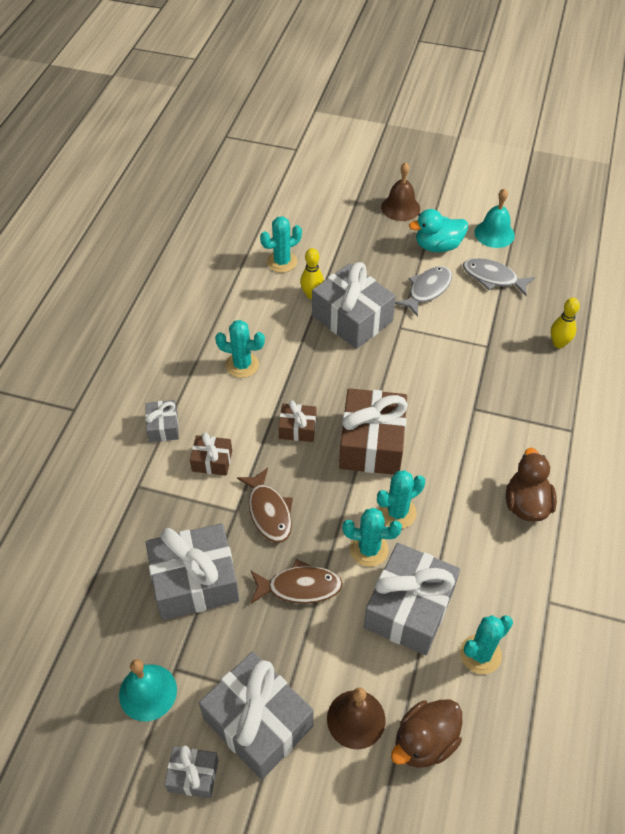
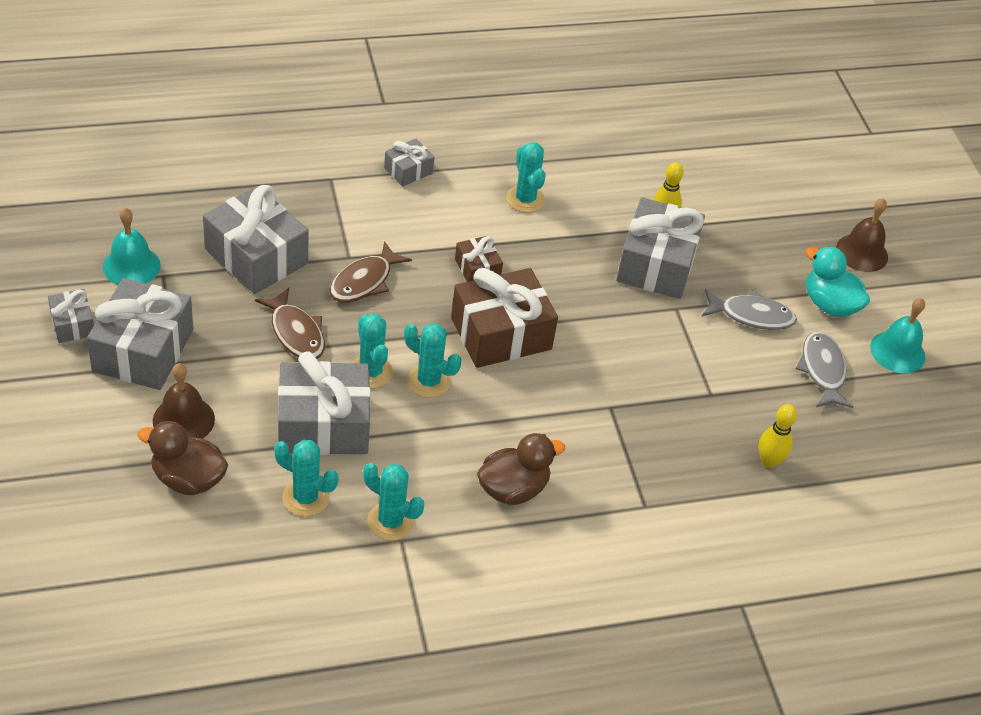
camera: 55 degrees right, 5 degrees down
brown gift [190,433,232,475] -> none
turquoise cactus [260,216,302,273] -> turquoise cactus moved to [363,463,424,541]

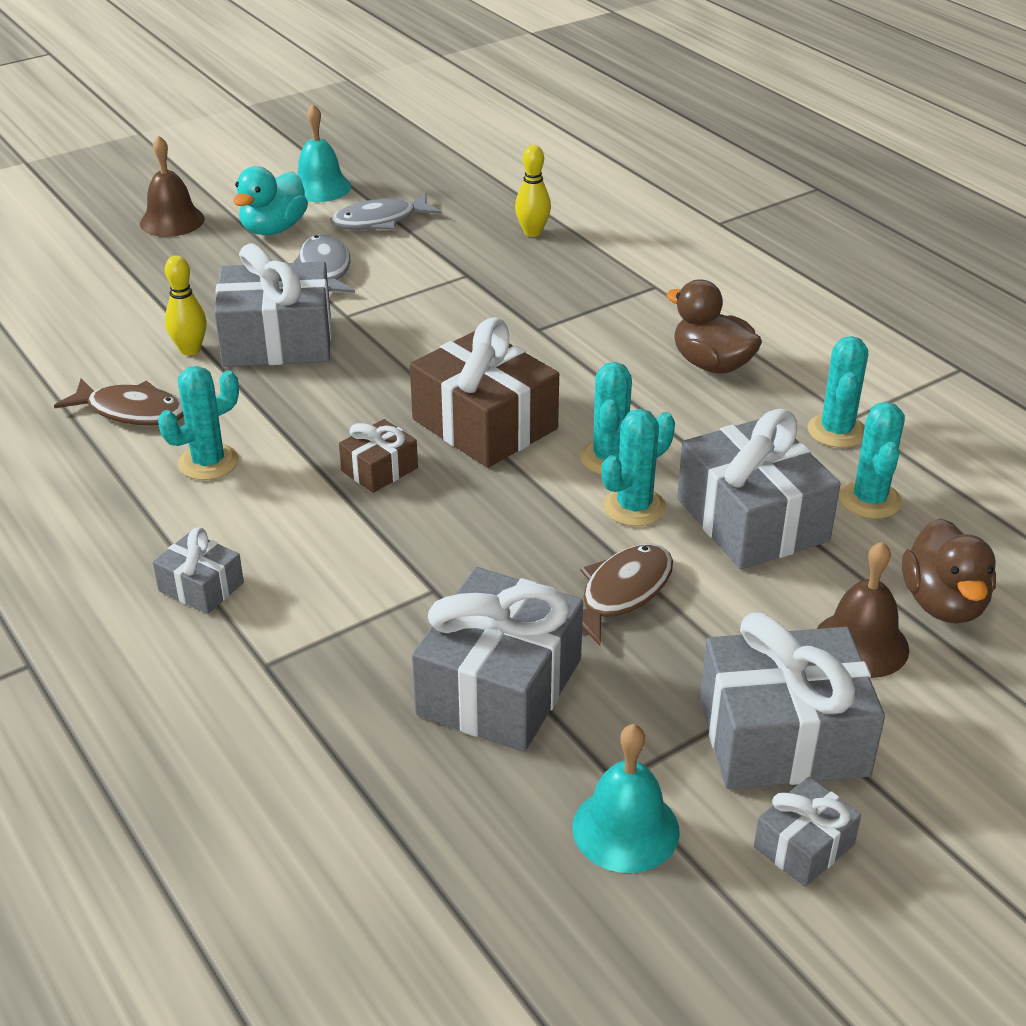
camera: 105 degrees left, 10 degrees down
brown fish [330,241,412,302] -> brown fish moved to [54,378,184,425]

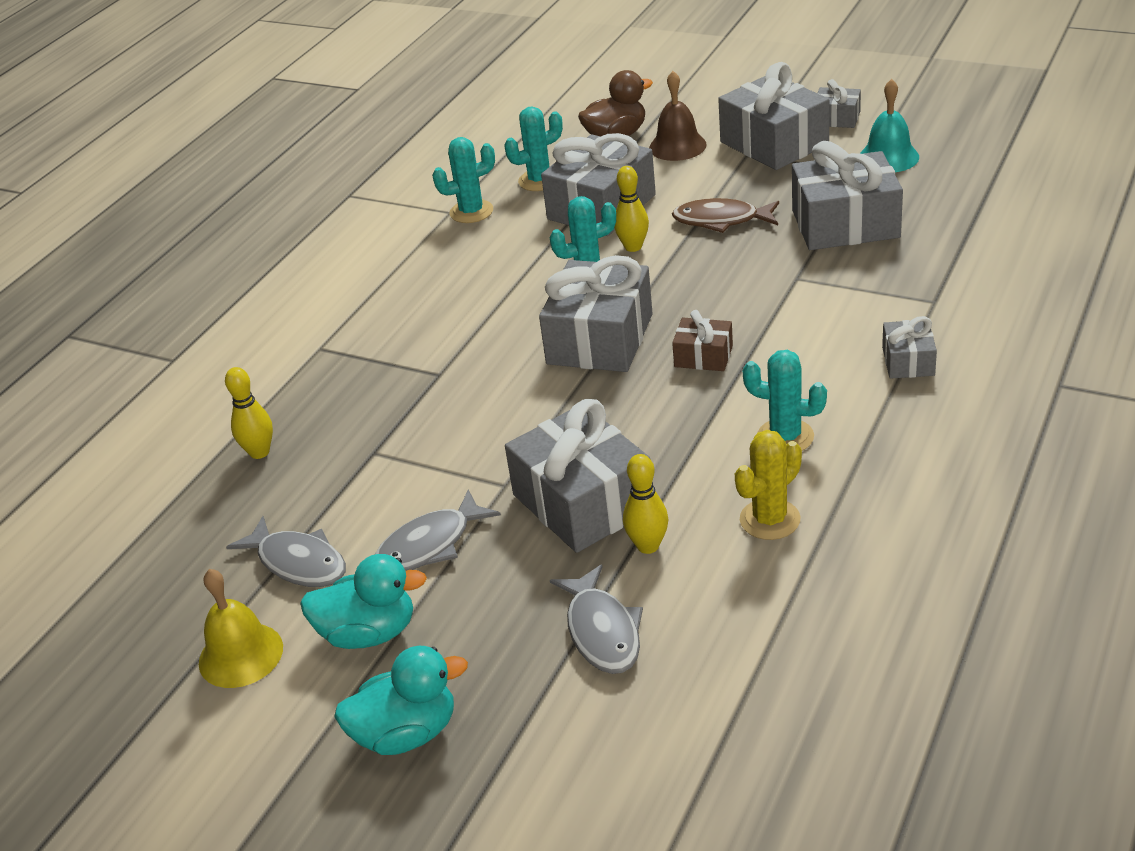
camera: 115 degrees left, 0 degrees up
brown fish [54,378,184,425] -> yellow cactus [735,430,802,540]
brown bell [140,135,205,237] -> turquoise duck [334,646,468,755]
turquoise bell [297,104,351,202] -> yellow bell [199,569,283,688]
brown gift [410,318,559,468] -> grey gift [539,255,653,372]
turquoise cactus [602,409,675,526] -> yellow bowling pin [614,166,649,252]
brown duck [666,279,762,374] -> none
none -> grey fish [550,564,643,674]

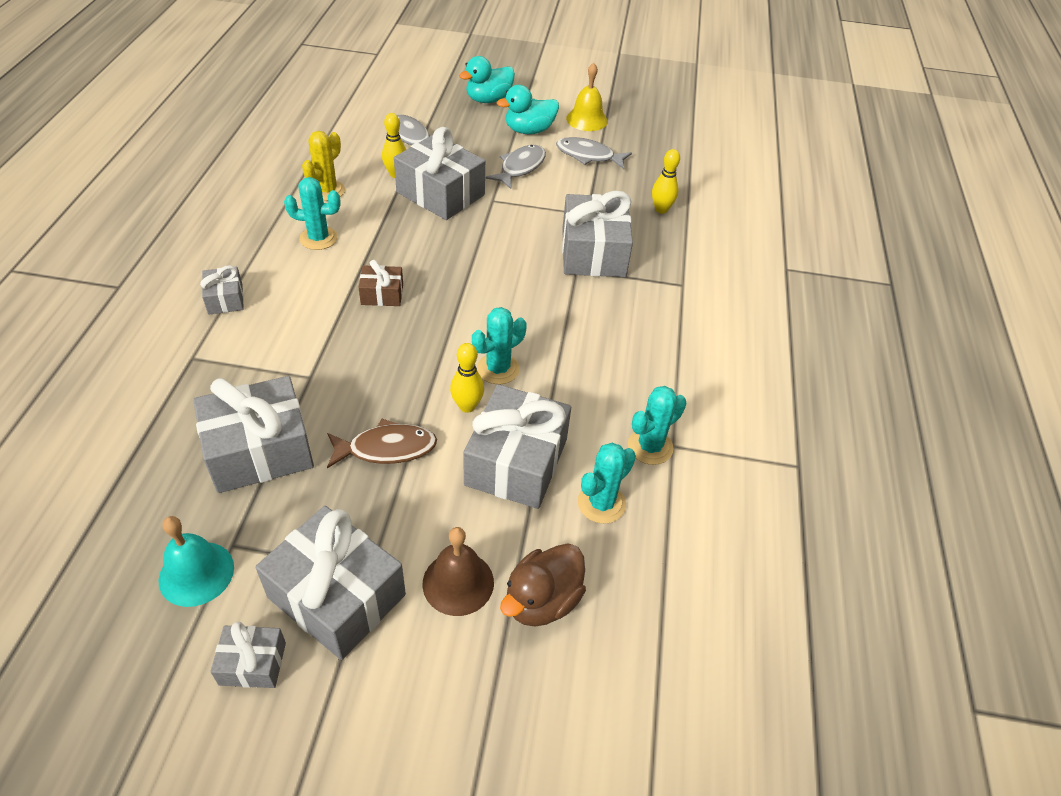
camera: 155 degrees right, 10 degrees up
grey gift [539,255,653,372] -> grey gift moved to [562,191,633,277]

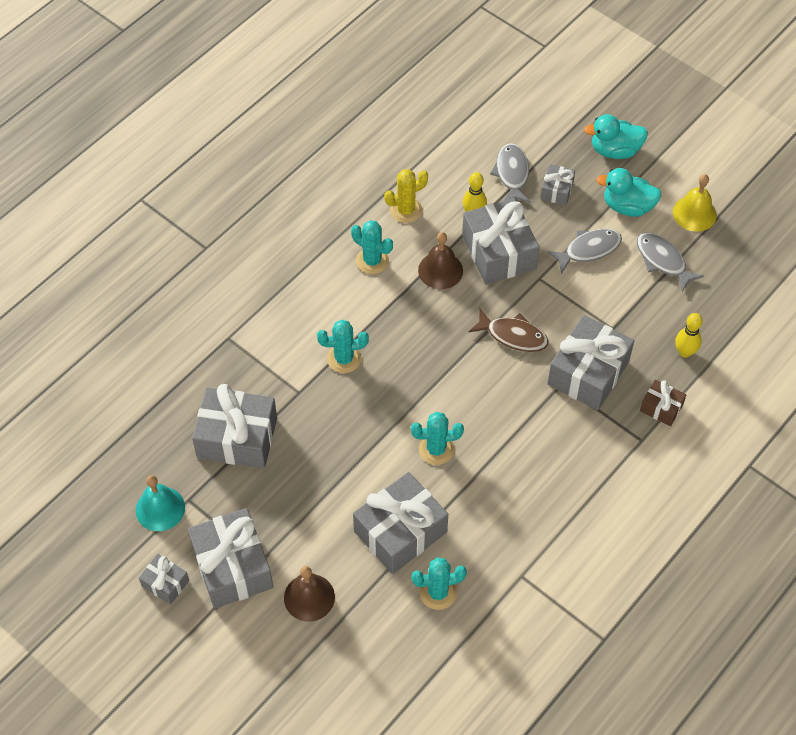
camera: 35 degrees right, 10 degrees up
grey gift [200,265,244,315] -> grey gift moved to [540,164,575,205]
brown fish [327,418,437,468] -> brown fish moved to [468,309,549,352]
brown gift [358,260,403,306] -> brown gift moved to [640,380,686,426]
yellow bowling pin [450,343,484,413] -> none
brown duck [500,543,586,626] -> none
turquoise cactus [628,386,687,465] -> turquoise cactus moved to [317,320,369,373]
none -> brown bell [418,232,463,289]

